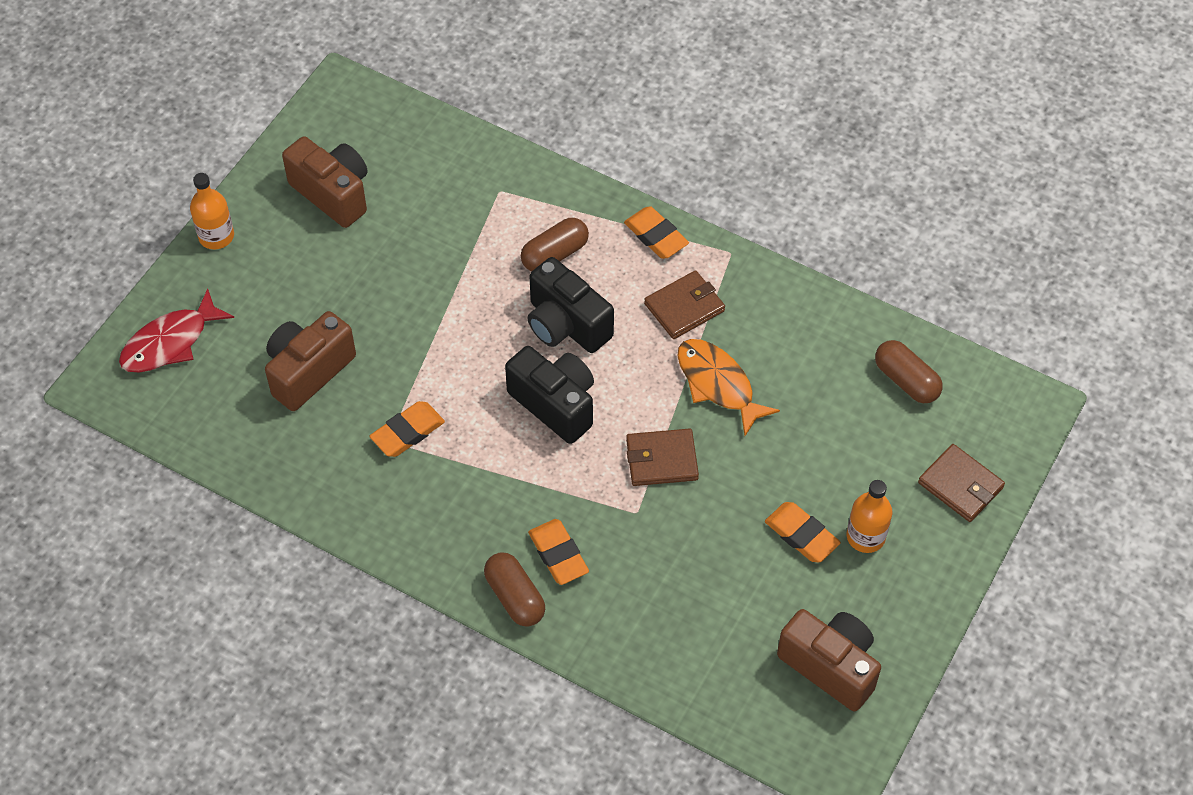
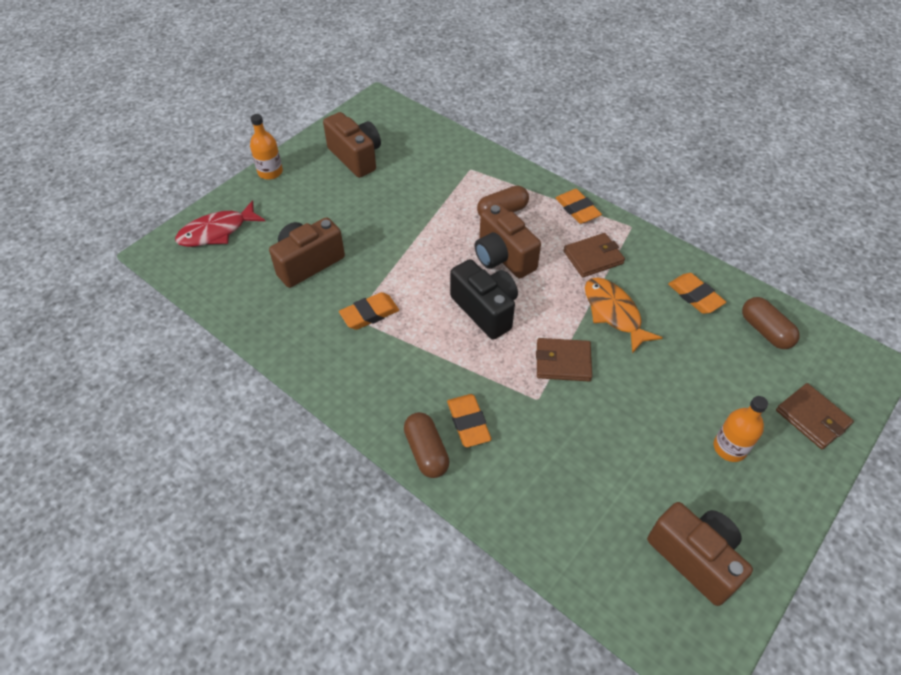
camera: 10 degrees right, 5 degrees down
black camera [528,257,614,353] -> brown camera [474,203,541,278]
orange eraser [765,502,841,562] -> orange eraser moved to [668,273,726,314]

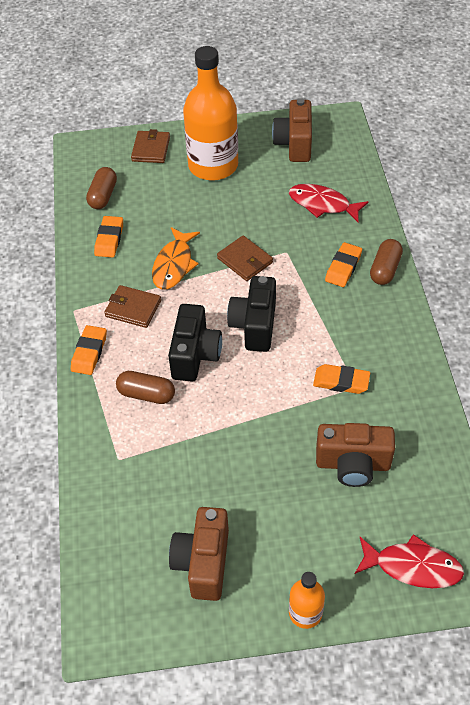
camera: 135 degrees left, 0 degrees up
brown camera [474,203,541,278] -> black camera [168,304,222,382]
orange bottle [714,396,768,462] -> orange bottle [183,46,238,181], size x2.14
none -> red fish [289,184,369,222]

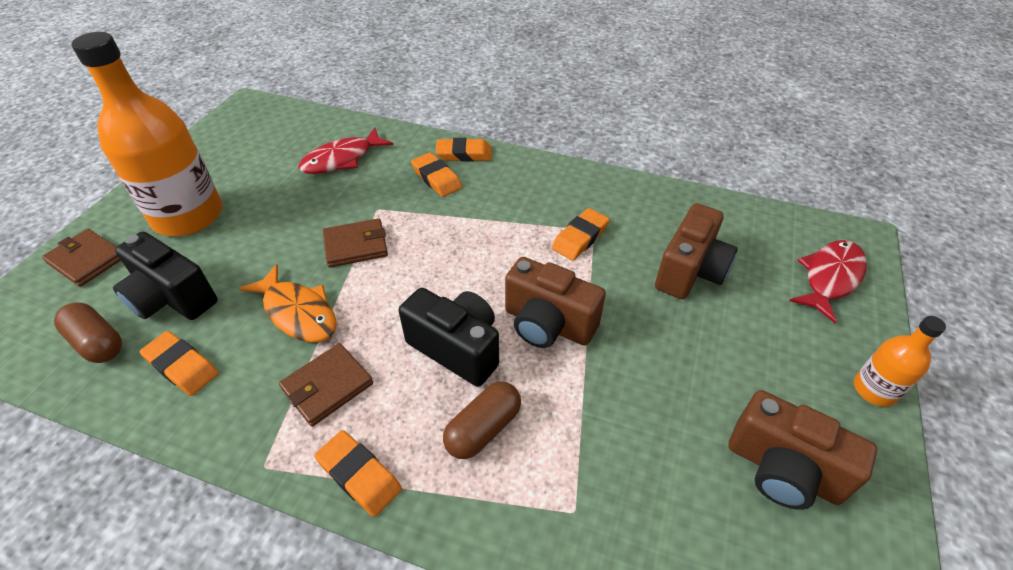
camera: 65 degrees left, 5 degrees down
black camera [227,276,276,352] -> black camera moved to [113,232,218,320]
brown camera [272,98,312,162] -> brown camera moved to [505,257,606,348]
brown capsule [370,239,403,285] -> orange eraser [435,138,491,162]

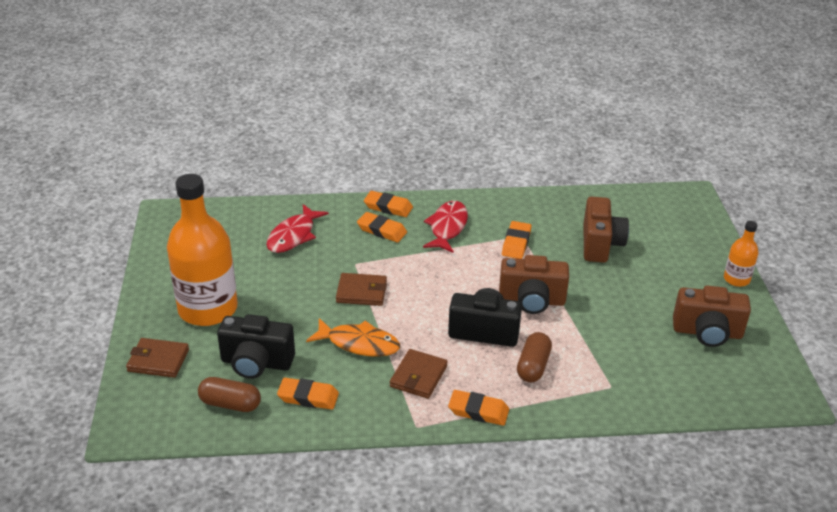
camera: 25 degrees left, 10 degrees down
brown wallet [323,218,388,268] -> brown wallet turned 45 degrees clockwise [336,273,387,306]
orange eraser [435,138,491,162] -> orange eraser turned 45 degrees clockwise [364,191,413,217]
red fish [789,240,867,323] -> red fish moved to [423,201,468,253]

